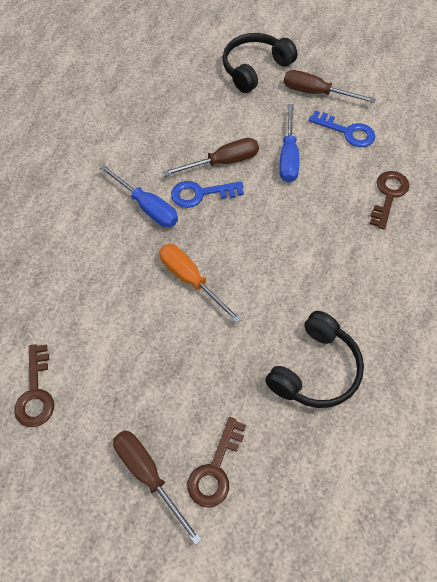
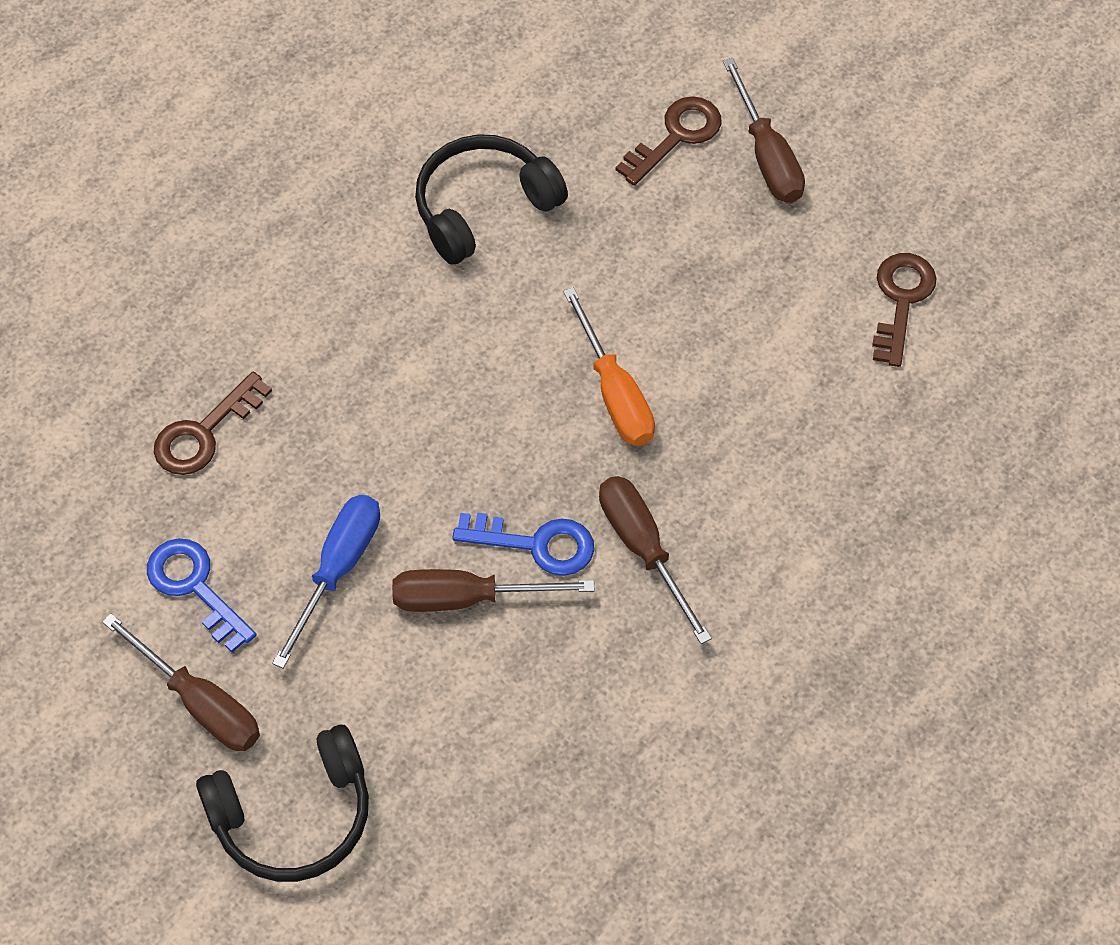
camera: 160 degrees left, 0 degrees up
blue screwdriver [99,164,178,227] -> brown screwdriver [599,476,712,644]

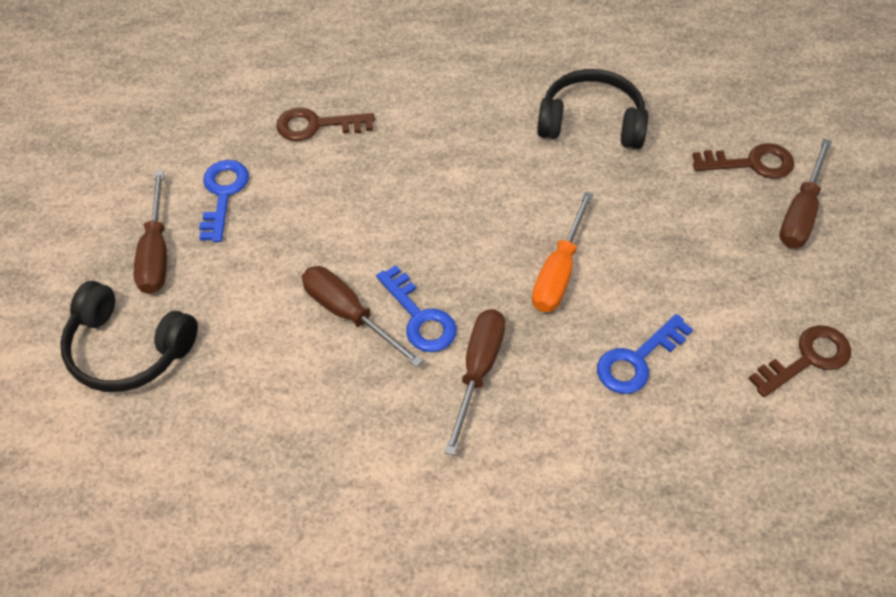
camera: 45 degrees right, 5 degrees down
blue screwdriver [272,495,380,668] -> none
none -> blue key [597,314,693,394]

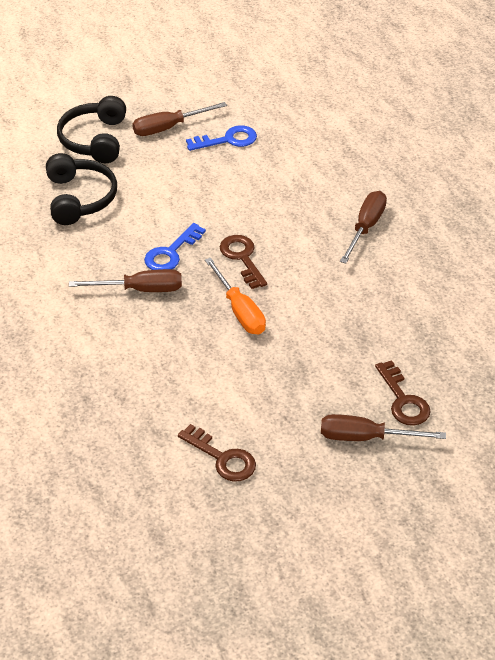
camera: 70 degrees right, 10 degrees down
brown key [276,107,375,141] -> brown key moved to [220,235,267,289]
brown screwdriver [302,266,423,367] -> brown screwdriver moved to [340,191,387,263]
orange screwdriver [532,192,593,312] -> orange screwdriver turned 120 degrees counterclockwise [205,258,266,335]
black headphones [537,69,648,149] -> black headphones moved to [46,153,117,225]
blue key [597,314,693,394] -> none

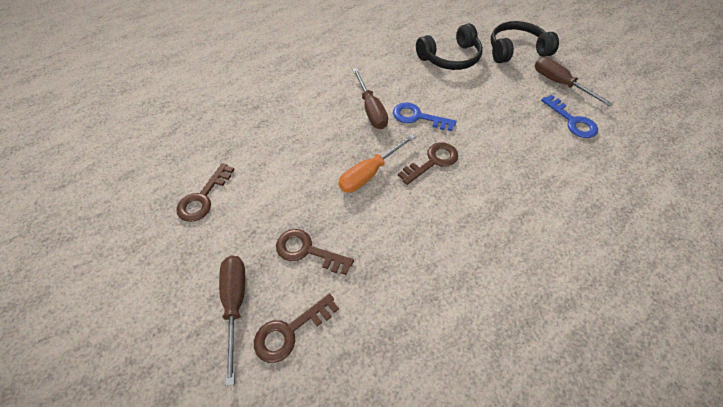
camera: 75 degrees right, 10 degrees up
brown screwdriver [340,191,387,263] -> none
none -> brown key [276,229,354,275]

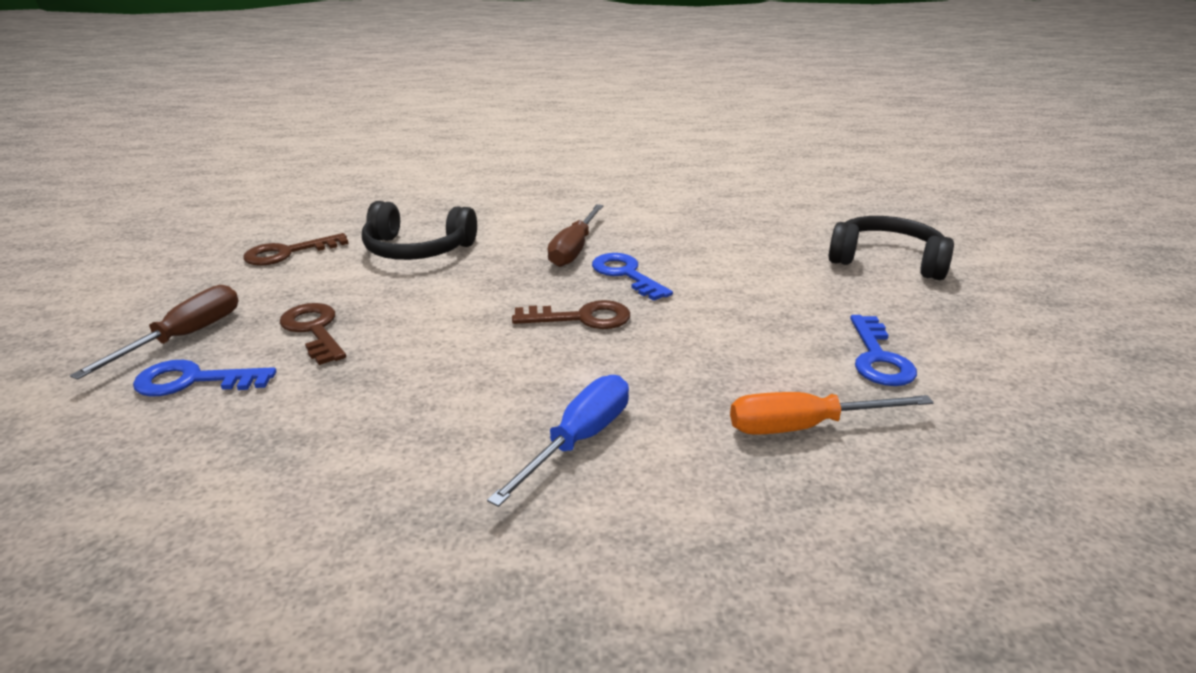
camera: 35 degrees right, 25 degrees down
brown key [254,294,339,363] -> blue key [133,360,276,397]
orange screwdriver [338,134,415,193] -> orange screwdriver moved to [730,392,934,435]
black headphones [416,23,483,70] -> black headphones moved to [362,201,477,260]
brown screwdriver [534,57,613,106] -> none
none -> blue screwdriver [487,375,629,507]

